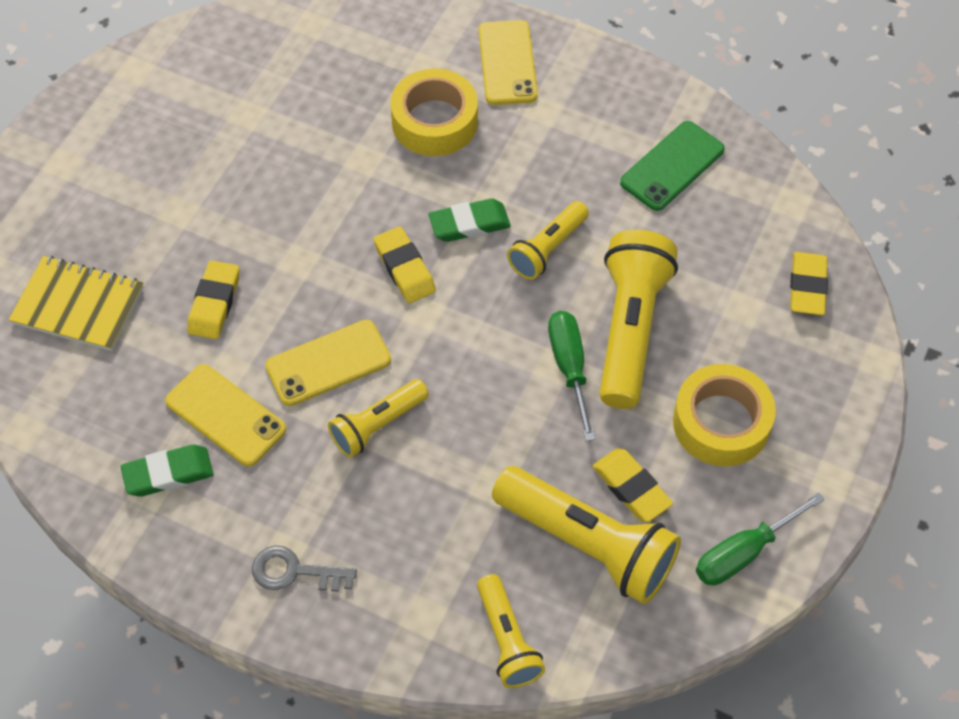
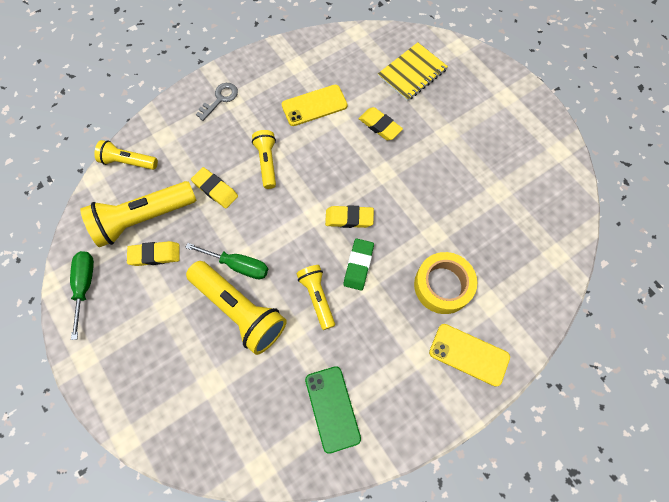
camera: 120 degrees right, 10 degrees up
green eraser [121,445,214,497] -> none
yellow phone [265,320,391,406] -> none
yellow tape [673,364,776,466] -> none
yellow eraser [790,252,828,315] -> yellow eraser moved to [191,167,238,208]

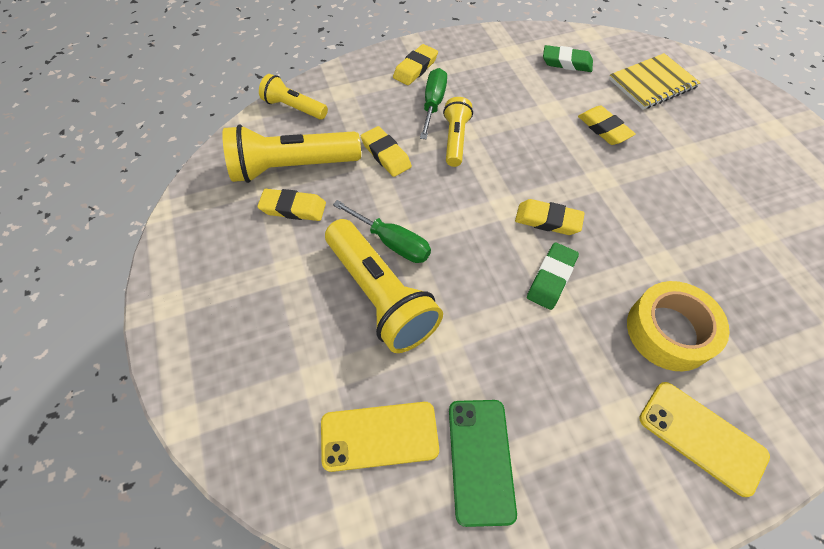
camera: 15 degrees right, 10 degrees down
green screwdriver [70,251,94,340] -> green screwdriver moved to [420,68,447,139]
grey key [196,83,238,121] -> yellow eraser [393,44,438,85]
yellow phone [282,85,347,126] -> yellow phone moved to [321,402,439,472]
yellow flashlight [296,265,335,330] -> none
none -> green eraser [543,45,593,72]

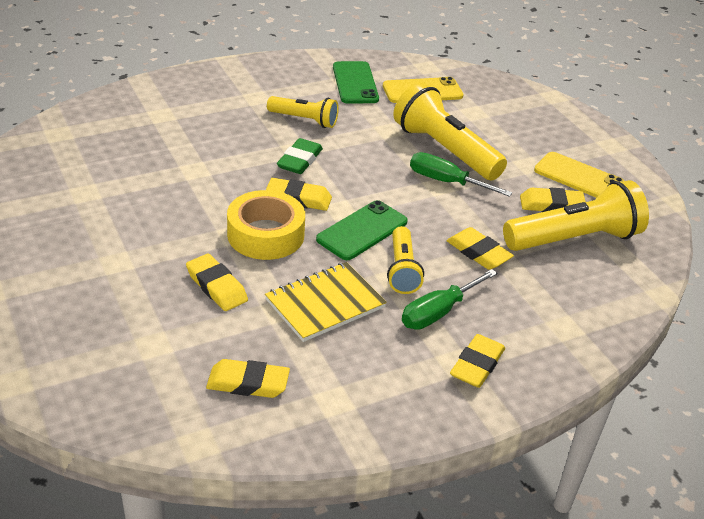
camera: 170 degrees right, 20 degrees down
yellow flashlight [259,74,328,120] -> yellow flashlight moved to [267,96,339,128]
green screwdriver [420,68,447,139] -> green screwdriver turned 45 degrees clockwise [402,269,498,330]
green eraser [543,45,593,72] -> yellow eraser [206,359,290,398]
yellow notebook [609,53,701,110] -> yellow notebook moved to [265,262,387,342]
yellow tape [627,281,730,372] -> yellow tape moved to [227,190,305,260]
yellow phone [639,382,770,497] -> yellow phone moved to [534,152,624,198]
none -> green phone [316,200,408,260]

